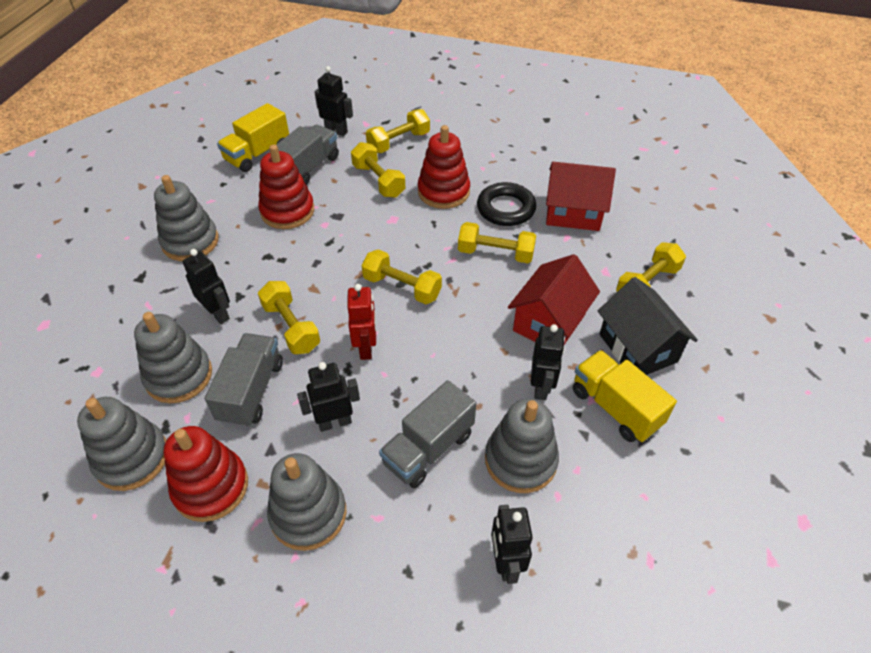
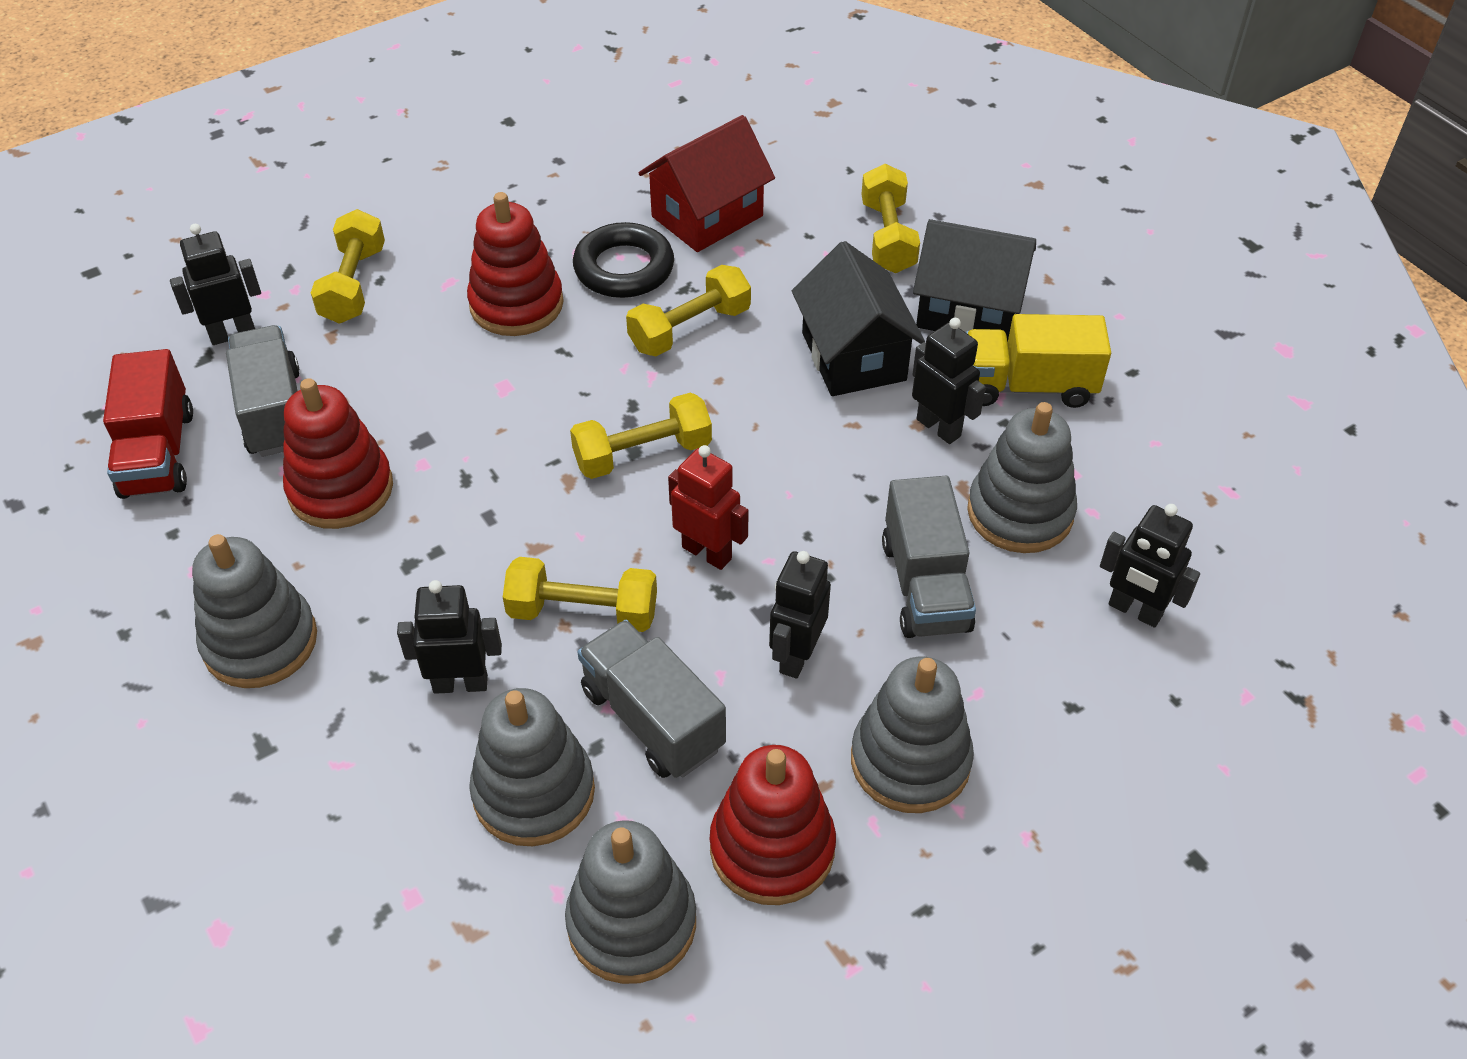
camera: 50 degrees left, 0 degrees up
yellow truck [217,103,289,172] -> red truck [103,349,193,499]
yellow dumbbell [351,142,405,198] -> none
red house [508,254,600,345] -> black house [792,241,925,396]

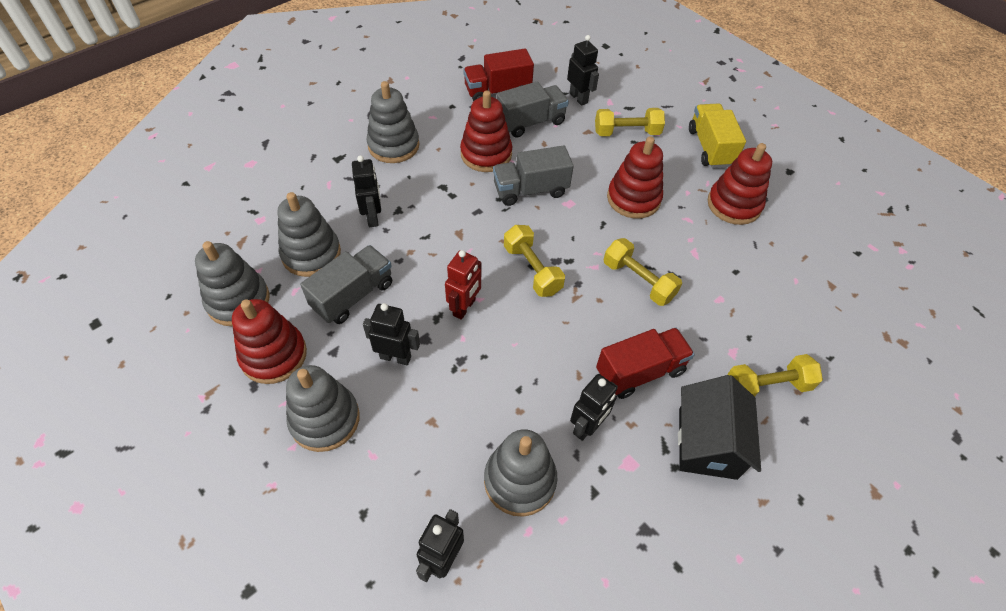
camera: 80 degrees right, 5 degrees up
yellow dumbbell [503,557,657,632] -> none
black ring [573,222,674,298] -> none
red house [639,115,775,252] -> none
black house [792,241,925,396] -> red truck [596,328,695,399]
grey truck [882,476,976,638] -> grey truck moved to [493,145,574,206]
yellow truck [966,314,1111,408] -> yellow truck moved to [689,103,746,168]
none -> red stacking toy [708,143,772,225]

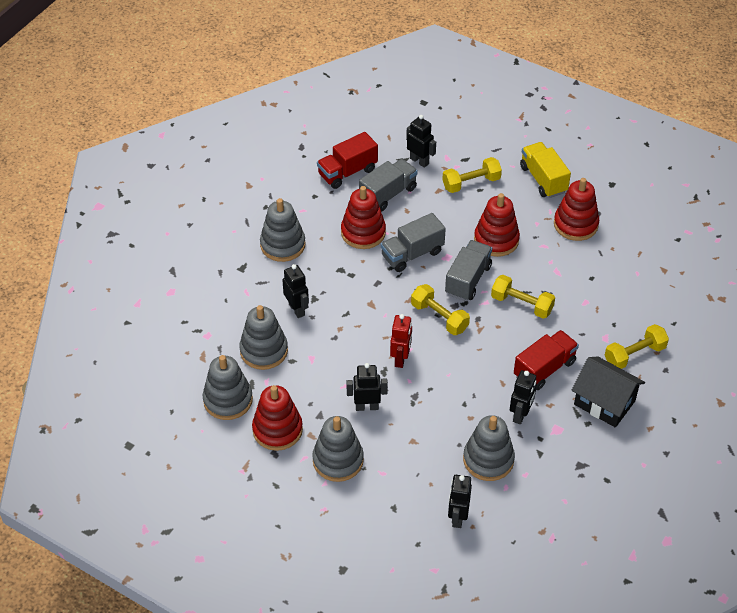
camera: 15 degrees left, 5 degrees down
grey truck [300,245,392,324] -> grey truck moved to [445,240,492,301]
black house [678,375,761,480] -> black house turned 45 degrees counterclockwise [572,357,645,428]

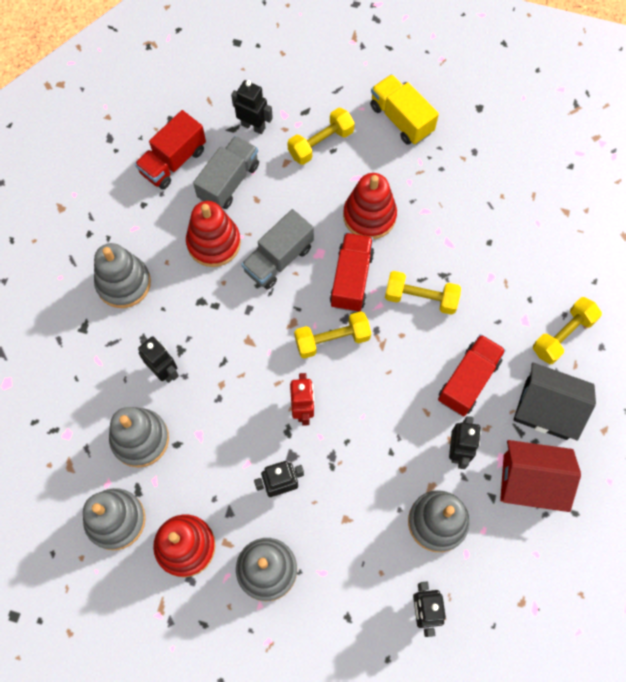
camera: 15 degrees left, 20 degrees up
yellow dumbbell [411,284,470,335] -> yellow dumbbell turned 45 degrees counterclockwise [294,311,371,359]
grey truck [445,240,492,301] -> red truck [330,233,374,312]
red stacking toy [554,178,599,241] -> none
none -> red house [500,440,581,512]

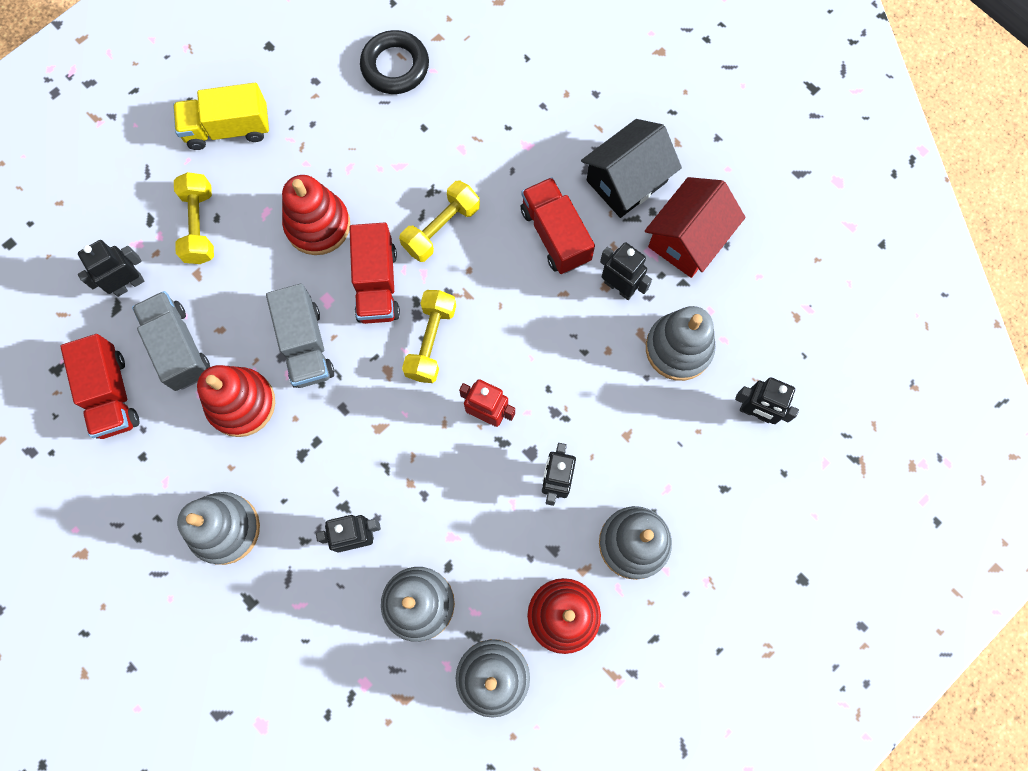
camera: 60 degrees left, 5 degrees up
red truck [330,233,374,312] -> red truck turned 135 degrees counterclockwise [349,222,400,324]
yellow dumbbell [533,297,602,364] -> none
none -> black ring [360,30,429,94]

